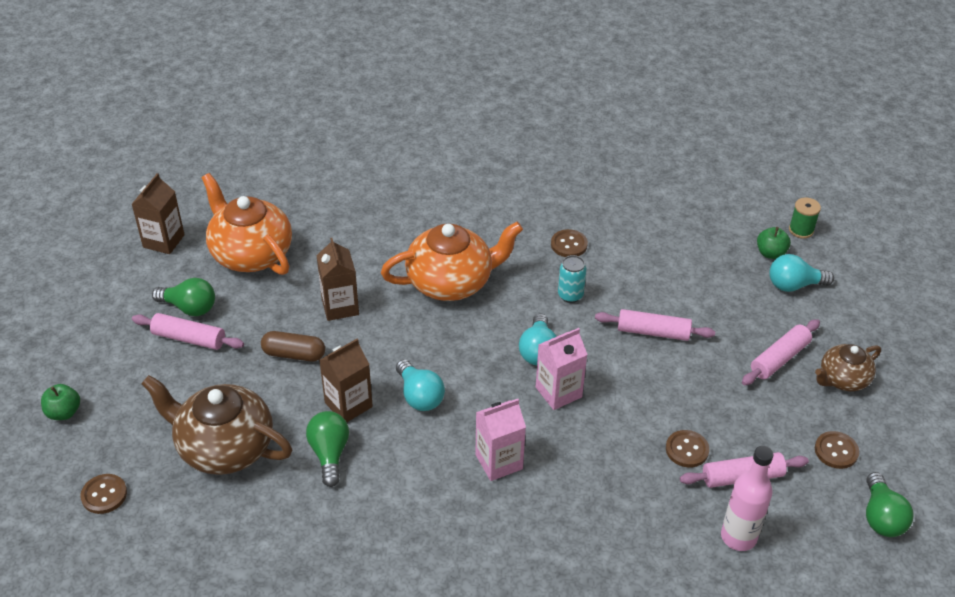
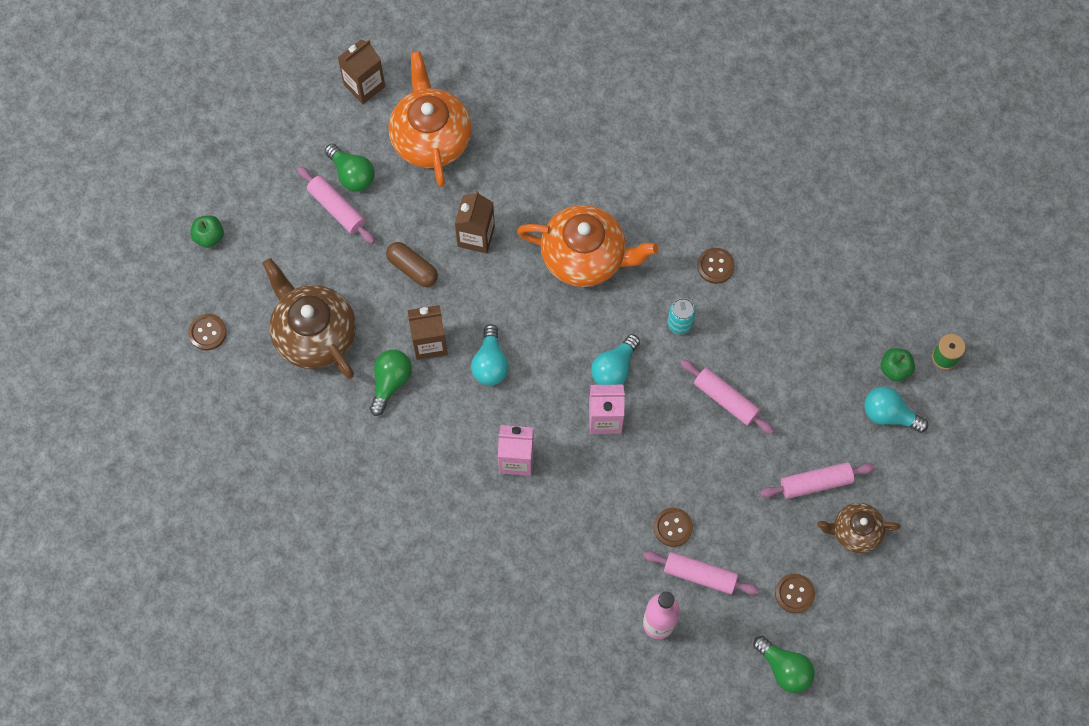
camera: 30 degrees right, 25 degrees up
green light bulb [866,472,914,537] -> green light bulb turned 75 degrees counterclockwise [753,636,815,693]

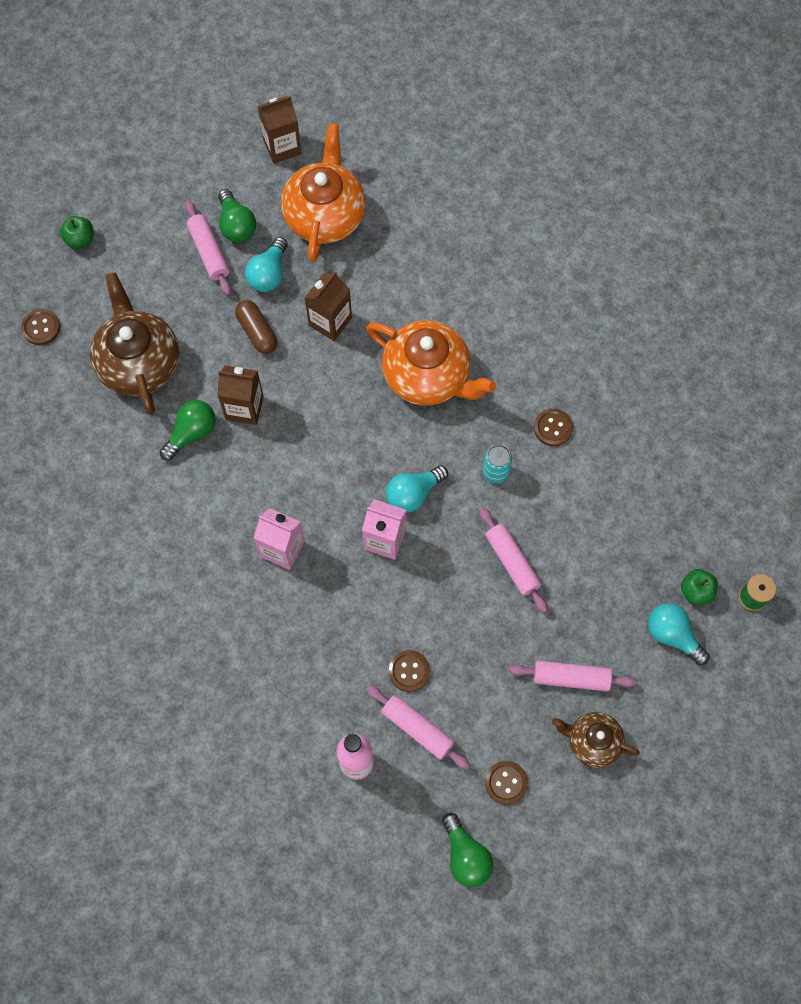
camera: 20 degrees right, 0 degrees up
turquoise light bulb [471,324,509,386] -> turquoise light bulb moved to [245,237,288,292]

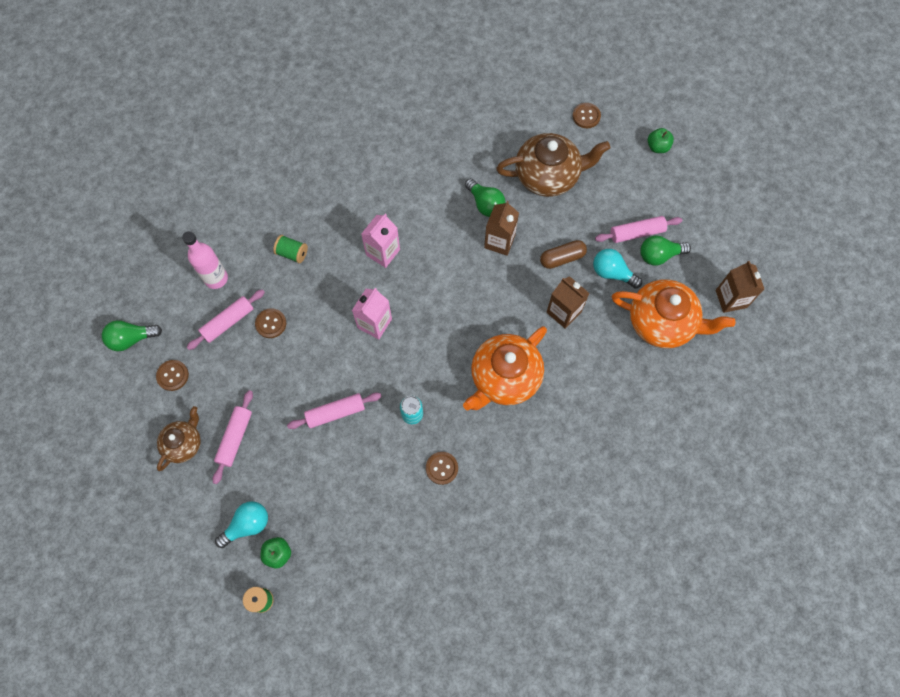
camera: 100 degrees right, 0 degrees up
turquoise light bulb [386,465,448,513] -> none
none -> green spool [273,235,308,263]

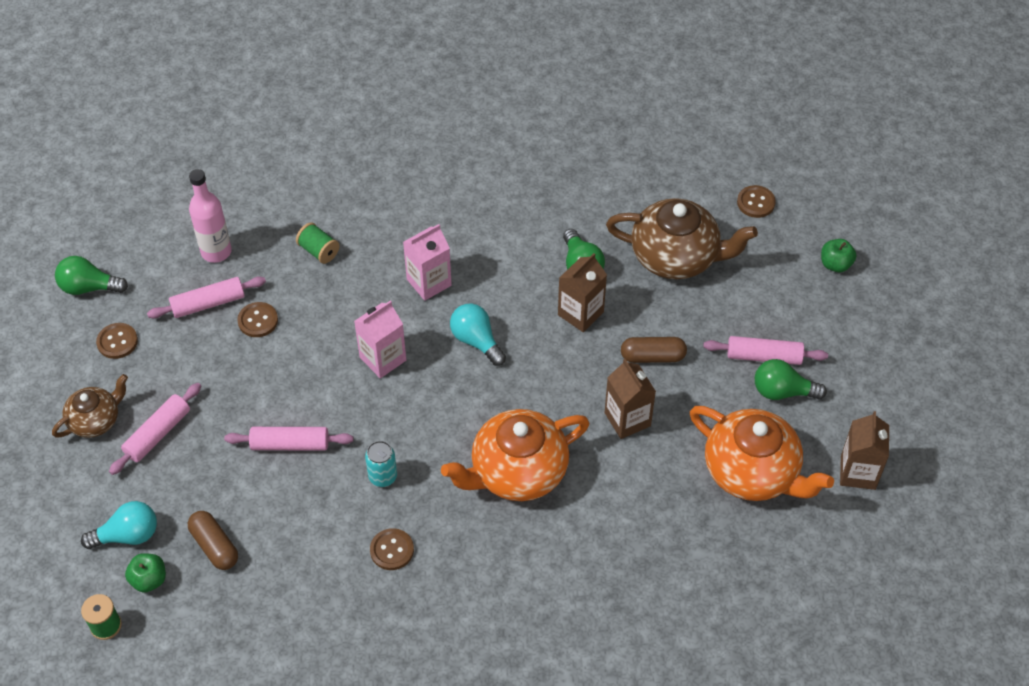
camera: 20 degrees right, 15 degrees down
turquoise light bulb [593,249,642,289] -> turquoise light bulb moved to [450,304,506,366]
none -> brown capsule [188,511,238,570]

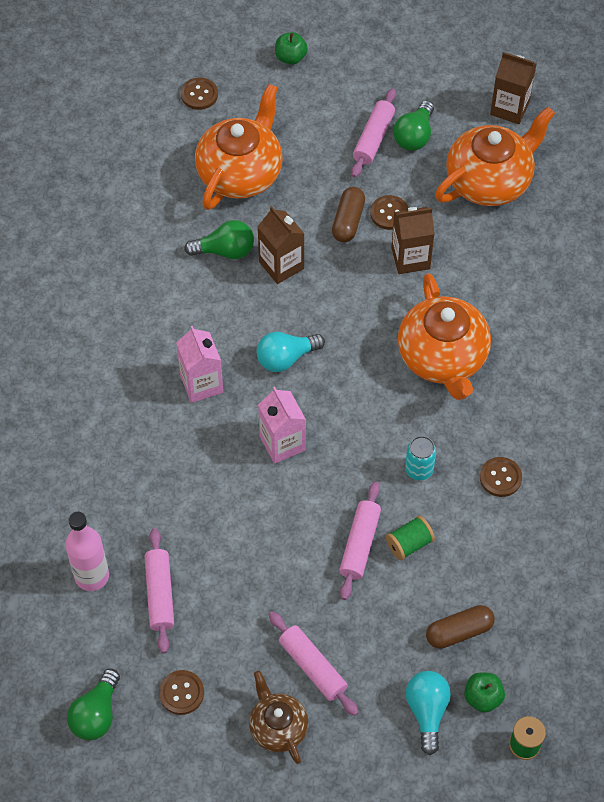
camera: 75 degrees left, 5 degrees up
brown button [237,302,278,337] -> brown button moved to [370,195,408,230]
green spool [296,223,340,264] -> green spool moved to [386,516,435,561]
brown teapot [606,198,758,279] -> orange teapot [195,84,283,210]

